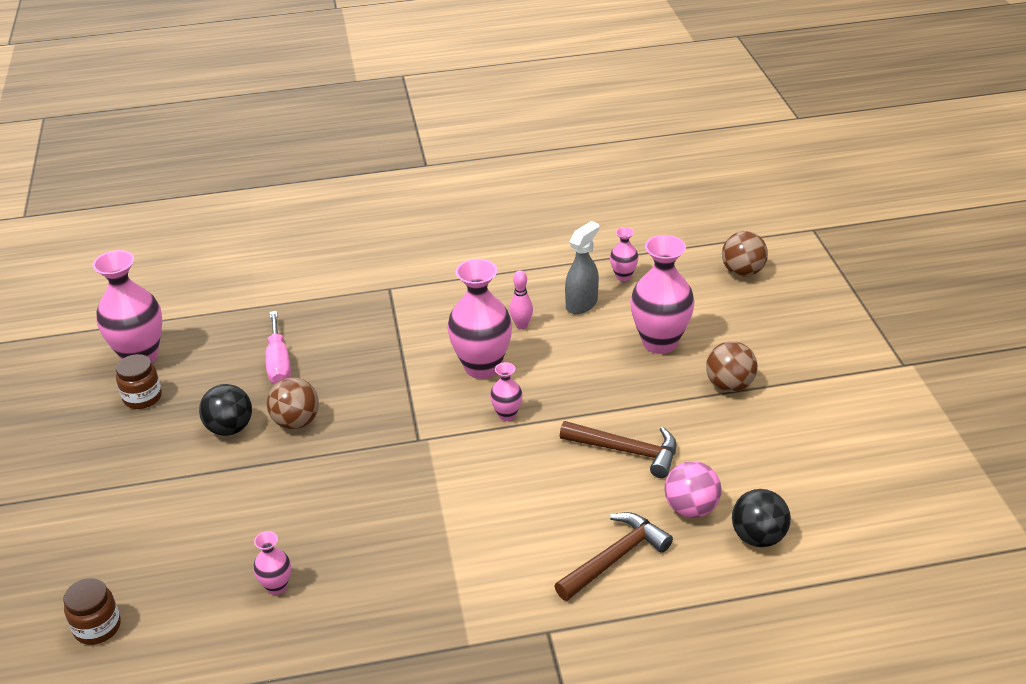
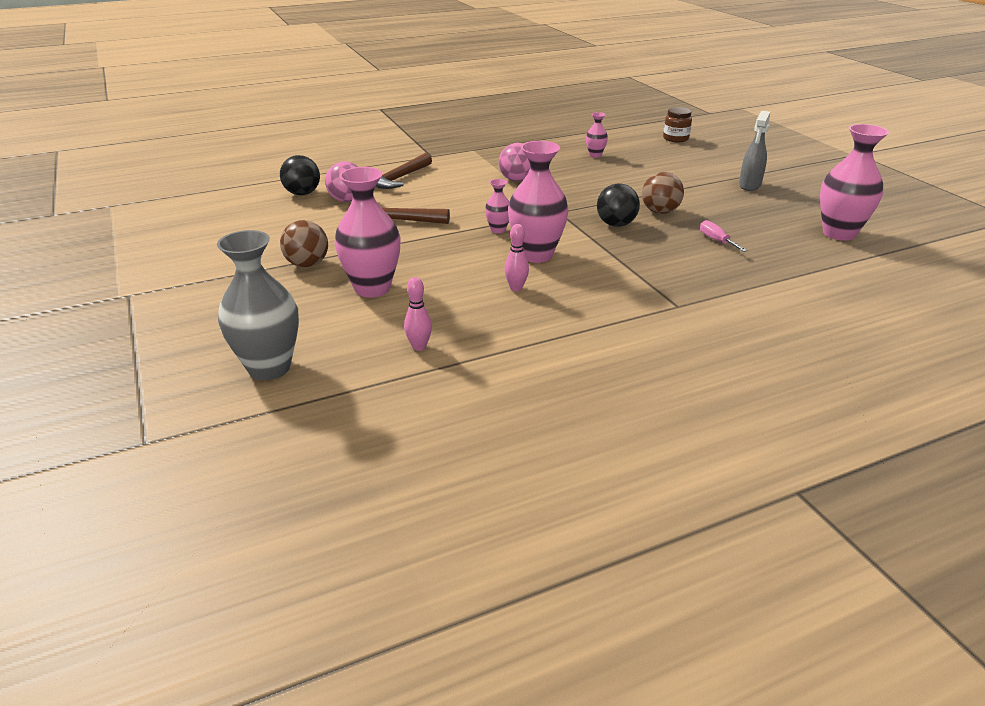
camera: 165 degrees right, 5 degrees down
brown jar [116,354,162,409] -> none
black ball [199,384,252,436] -> black ball moved to [597,183,640,227]
pink screwdriver [266,311,291,384] -> pink screwdriver [700,220,747,252], size x0.65
grey spray bottle [565,221,599,314] -> grey spray bottle moved to [739,111,770,191]
pink vase [610,227,639,281] -> pink bowling pin [404,277,432,351]
brown ball [722,231,768,277] -> grey vase [217,230,299,380]
none -> pink ball [499,143,530,182]

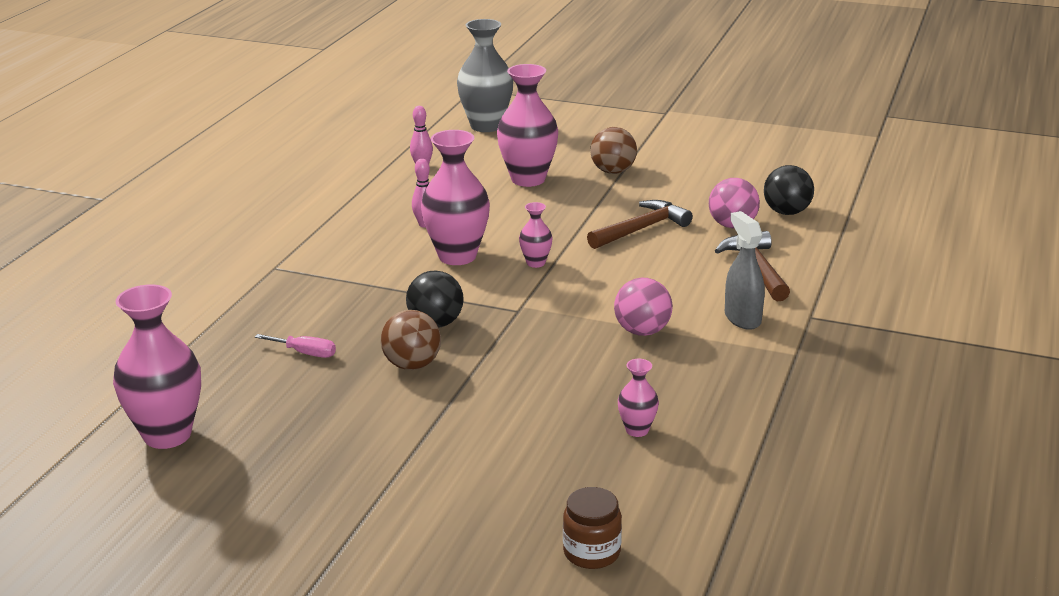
camera: 135 degrees right, 5 degrees down
grey spray bottle [739,111,770,191] -> grey spray bottle moved to [725,211,765,330]

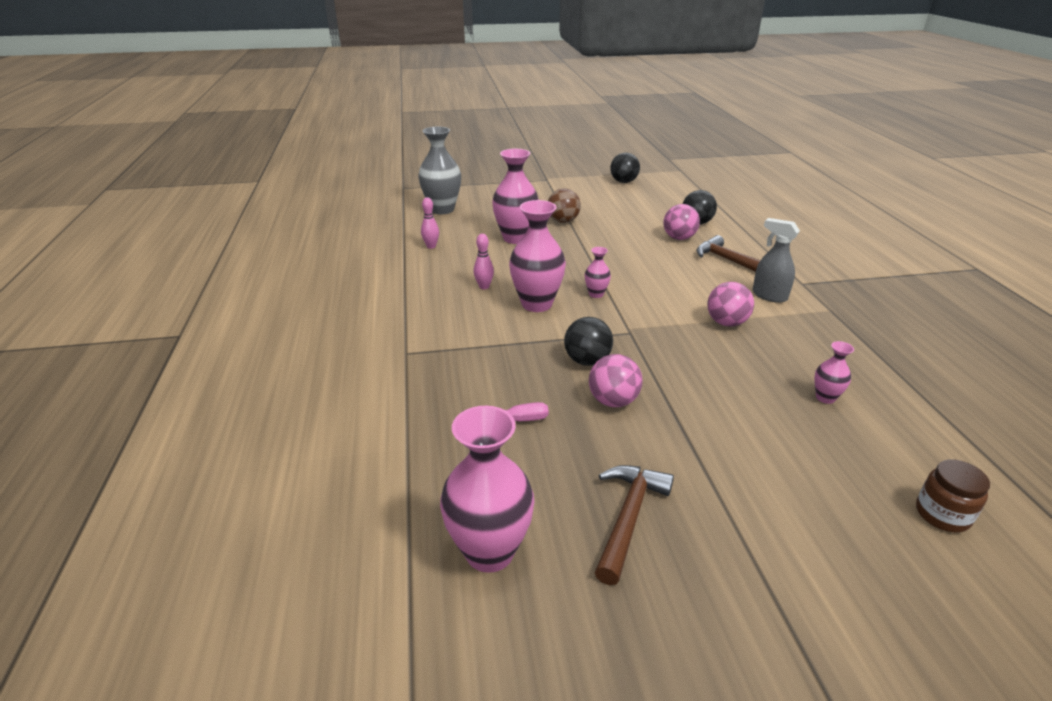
camera: 30 degrees left, 5 degrees up
brown ball [381,310,441,370] -> pink ball [589,354,642,407]
brown hammer [587,200,693,249] -> brown hammer moved to [595,465,674,585]
none -> black ball [610,153,640,183]

